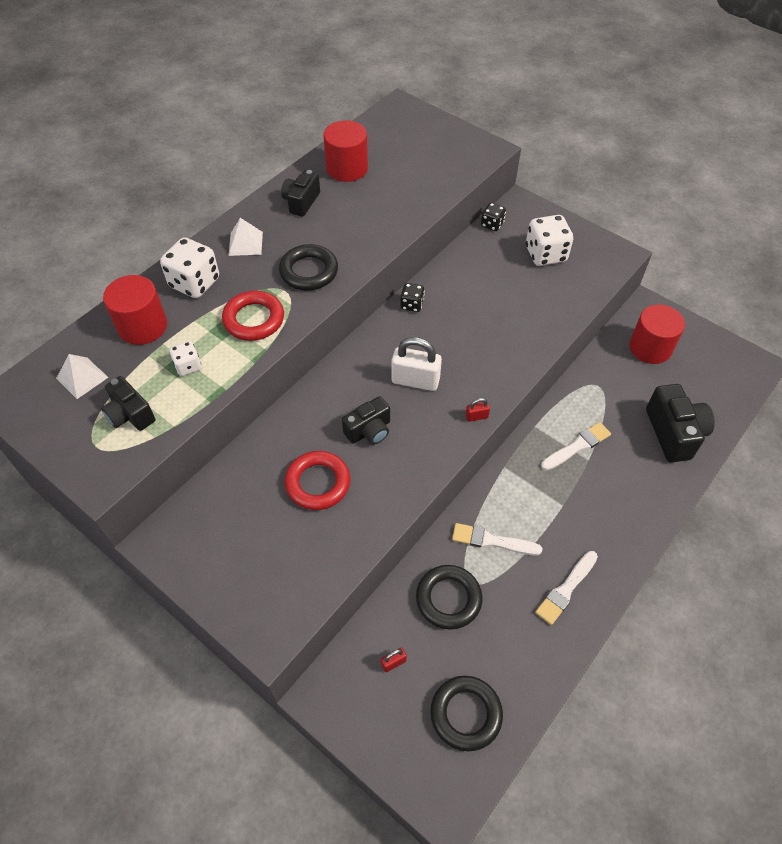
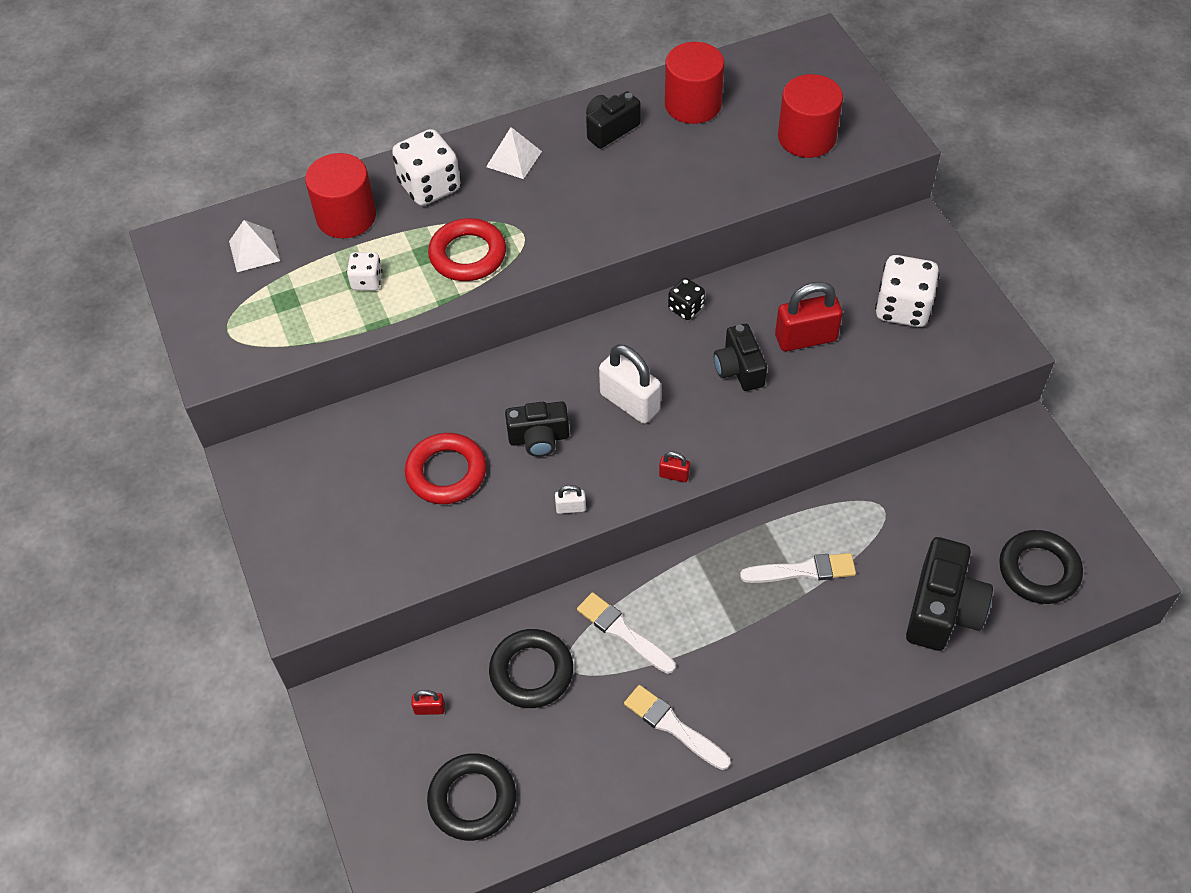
camera: 30 degrees right, 0 degrees up
black camera [101,376,155,431] -> black camera moved to [714,324,767,391]
black ring [279,244,338,291] -> black ring moved to [999,530,1083,604]
black dice [481,203,506,231] -> none
white brush [535,551,598,625] -> white brush turned 60 degrees clockwise [624,685,730,770]
red cylinder [630,304,685,364] -> red cylinder moved to [778,74,843,158]
none -> white padlock [555,485,586,514]
none -> red padlock [775,282,843,351]

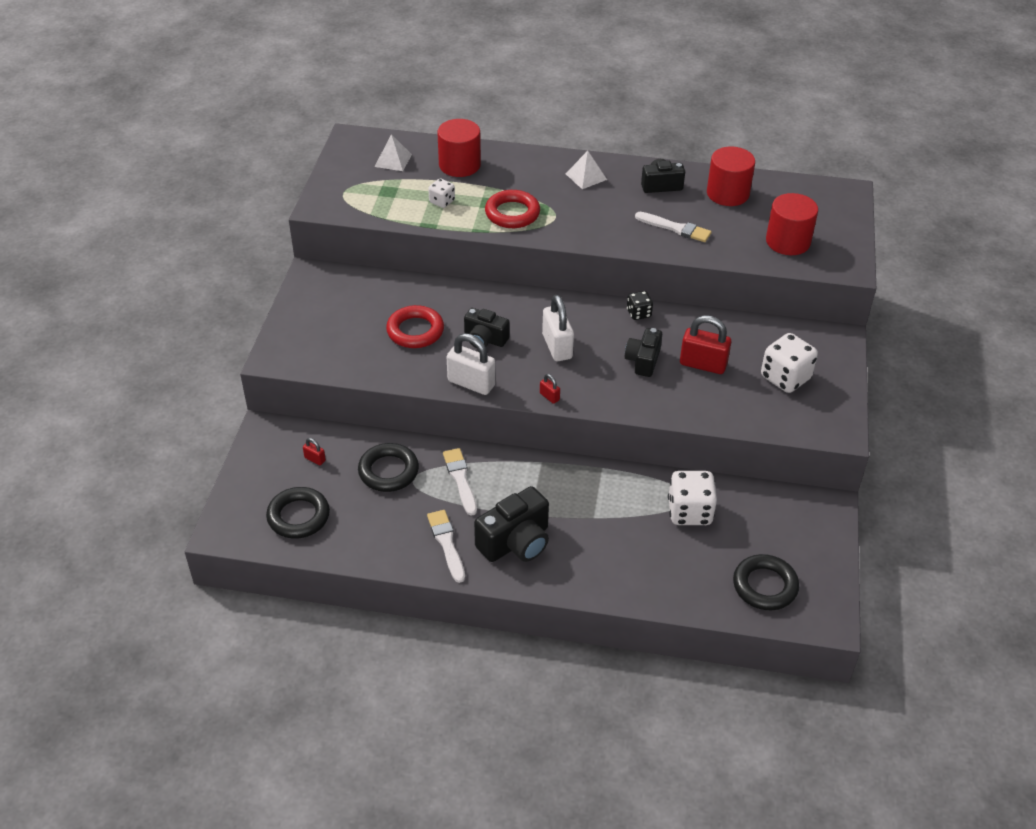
camera: 30 degrees right, 10 degrees down
white dice [392,129,460,206] -> white dice moved to [668,471,717,525]
white padlock [555,485,586,514] -> white padlock [447,333,496,395], size x2.18
white brush [740,553,856,583] -> white brush moved to [635,212,712,242]
black camera [906,537,993,651] -> black camera moved to [474,486,549,562]

